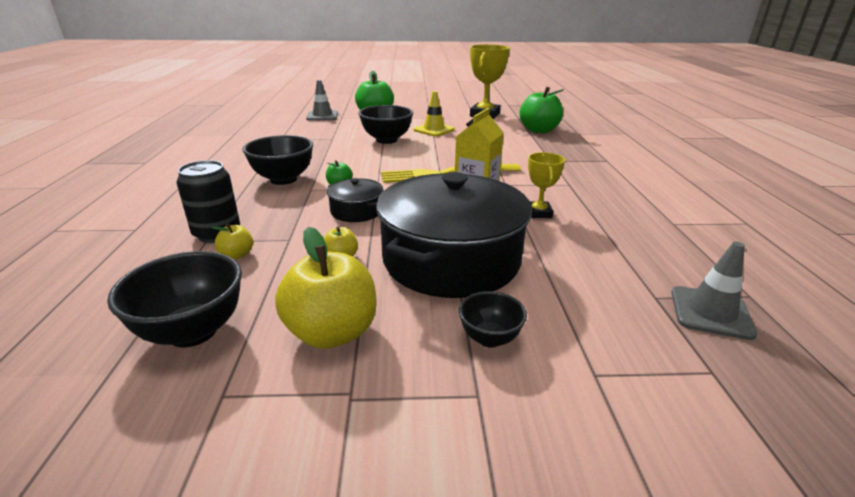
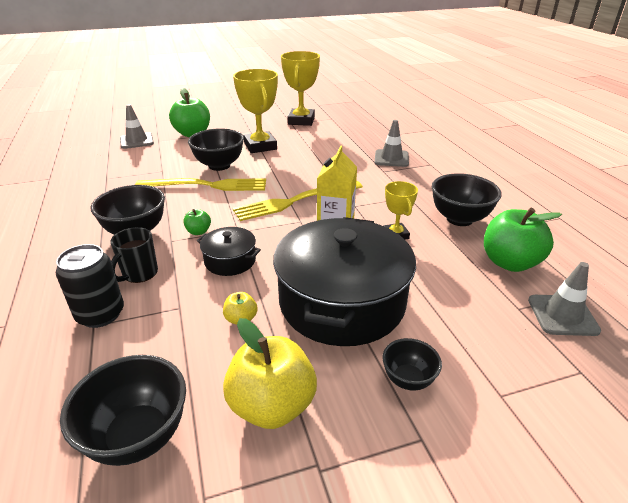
camera: 15 degrees left, 5 degrees up
yellow apple [212,224,253,259] -> none
yellow traffic cone [414,91,455,137] -> yellow trophy [233,69,278,153]
green apple [520,87,564,133] -> green apple moved to [484,207,562,272]
none -> black mug [110,227,158,283]
none -> yellow fork [135,178,266,191]
none -> grey traffic cone [375,120,409,167]
none -> black bowl [432,173,502,226]

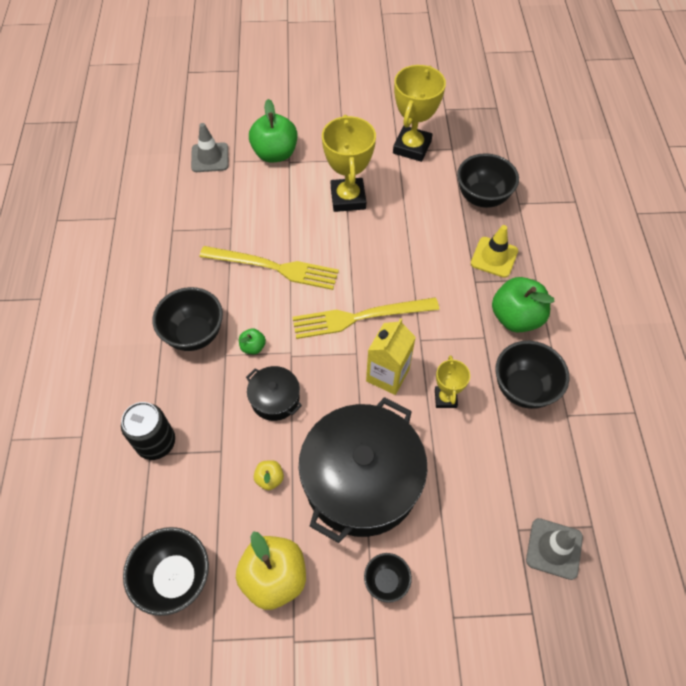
camera: 15 degrees right, 25 degrees up
black mug [110,227,158,283] -> none
black bowl [188,128,244,171] -> black bowl moved to [457,153,519,208]
grey traffic cone [375,120,409,167] -> yellow traffic cone [471,225,518,278]
green apple [484,207,562,272] -> green apple moved to [492,277,555,333]

